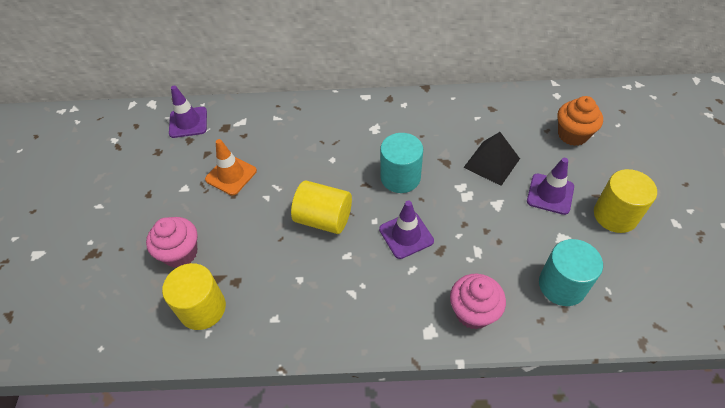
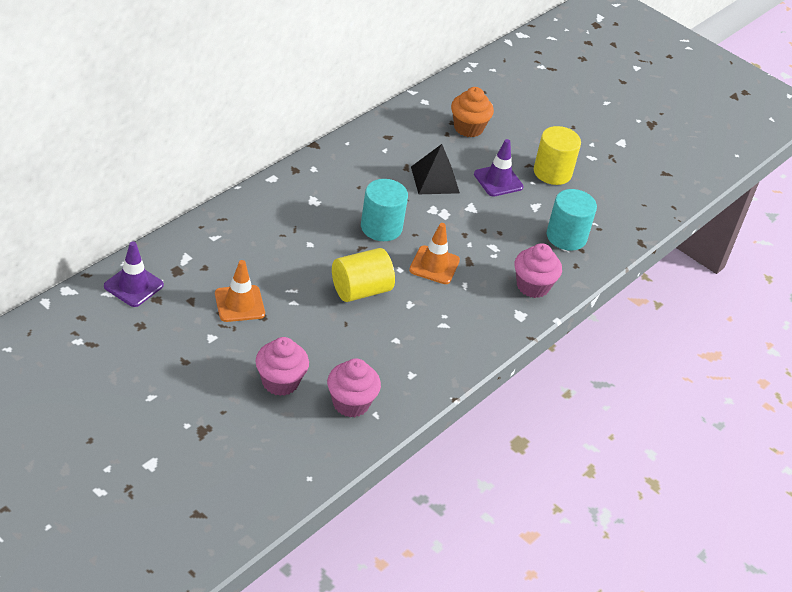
camera: 55 degrees left, 10 degrees down
yellow cylinder [162,263,226,330] -> pink cupcake [327,358,381,417]
purple traffic cone [379,201,434,259] -> orange traffic cone [409,223,460,284]

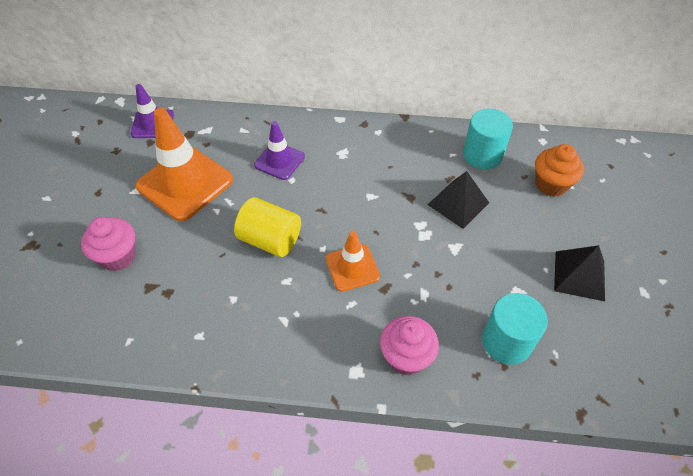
camera: 60 degrees right, 10 degrees up
orange traffic cone [215,260,265,322] -> orange traffic cone [135,108,233,221], size x1.79
pink cupcake [327,358,381,417] -> none
turquoise cylinder [361,179,408,241] -> turquoise cylinder moved to [463,109,513,169]
purple traffic cone [474,139,523,197] -> purple traffic cone moved to [254,121,305,180]
yellow cylinder [534,126,581,185] -> black pyramid [554,245,605,301]

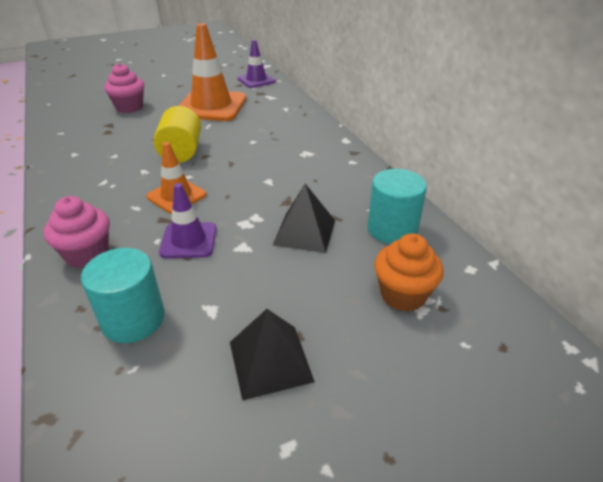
camera: 60 degrees right, 15 degrees down
purple traffic cone [254,121,305,180] -> purple traffic cone moved to [159,183,217,258]

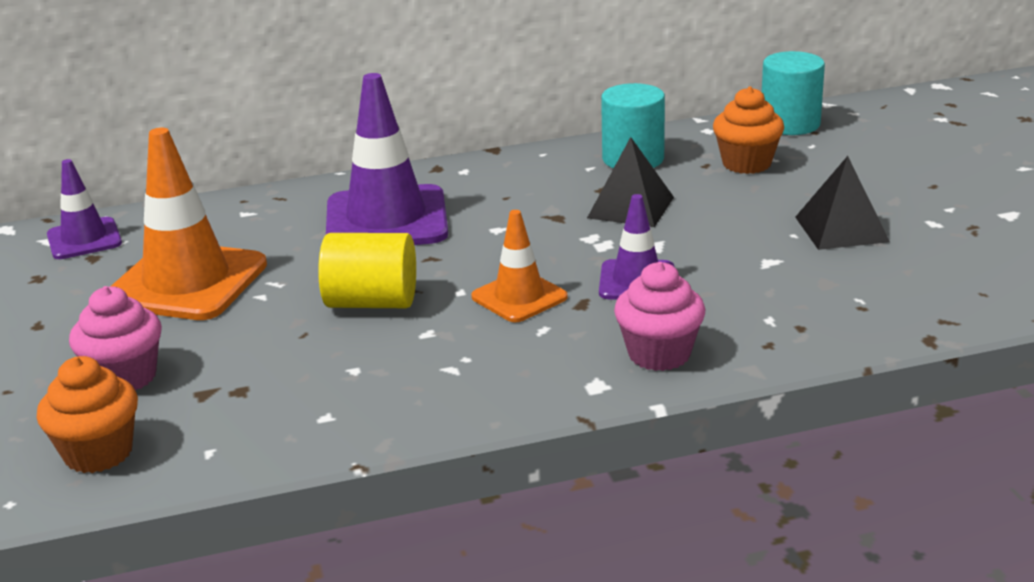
camera: 80 degrees left, 10 degrees down
turquoise cylinder [81,248,165,343] -> turquoise cylinder moved to [762,51,825,135]
none -> orange cupcake [37,356,138,473]
none -> purple traffic cone [326,73,448,245]

